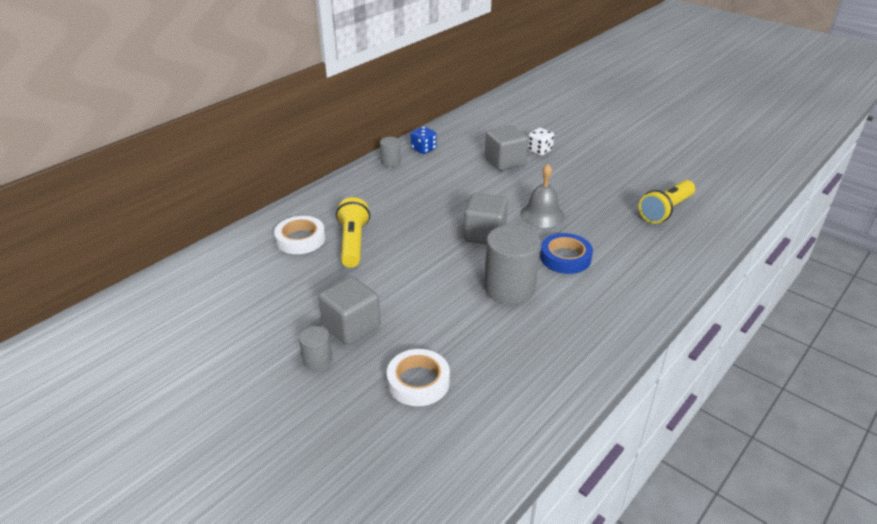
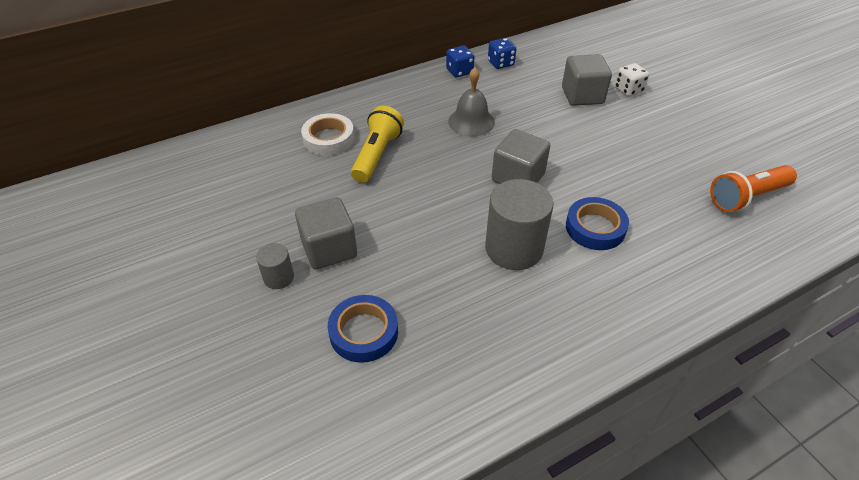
camera: 20 degrees right, 10 degrees up
grey cylinder [380,137,401,167] -> blue dice [446,46,474,77]
white tape [387,349,450,406] -> blue tape [328,295,398,363]
grey bell [520,164,565,228] -> grey bell moved to [448,67,495,136]
yellow flashlight [639,180,695,224] -> orange flashlight [710,165,797,212]

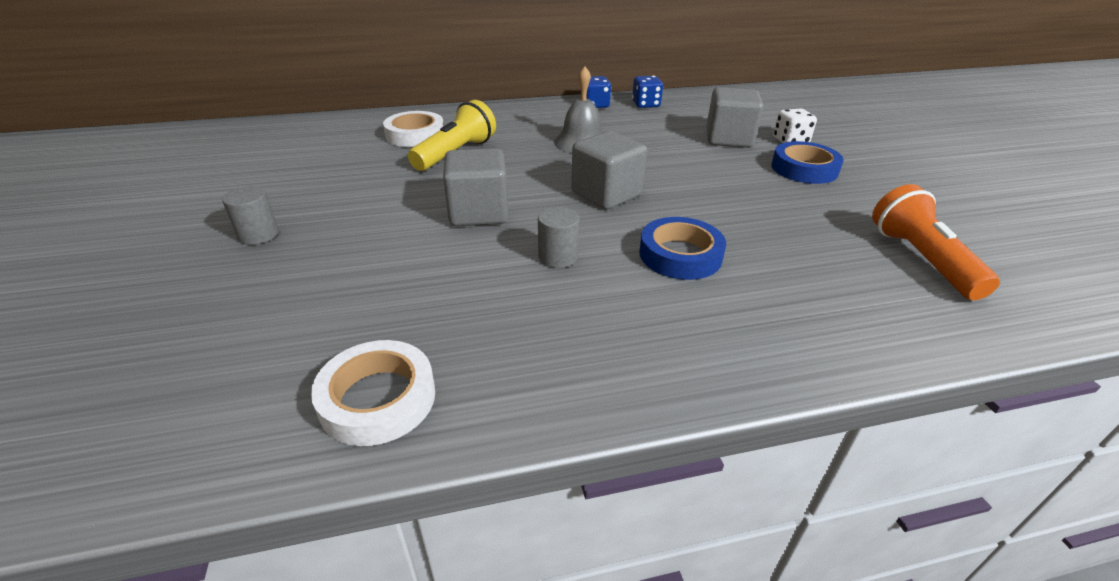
camera: 15 degrees right, 10 degrees down
grey cube [295,197,357,270] -> grey cube moved to [443,148,508,226]
blue tape [328,295,398,363] -> blue tape moved to [771,141,843,184]
grey cylinder [485,179,553,270] -> grey cylinder [538,207,579,268], size x0.50
orange flashlight [710,165,797,212] -> orange flashlight turned 90 degrees clockwise [872,184,1000,300]
none -> white tape [311,340,435,446]

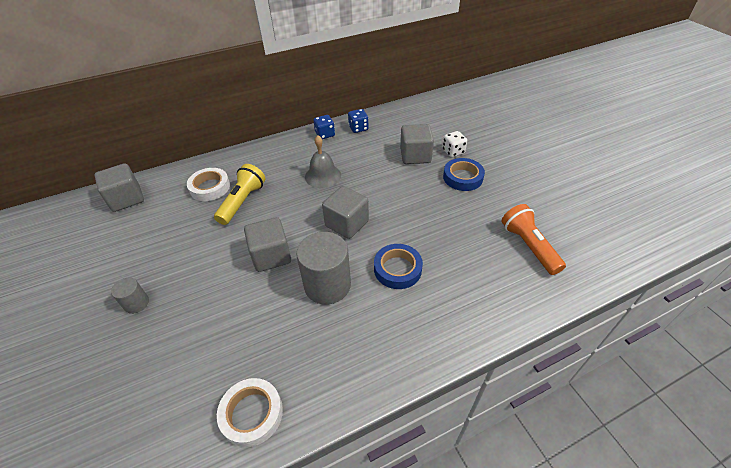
camera: 10 degrees left, 10 degrees up
grey cylinder [538,207,579,268] -> grey cylinder [296,232,351,305], size x1.99
none -> grey cube [94,164,144,212]

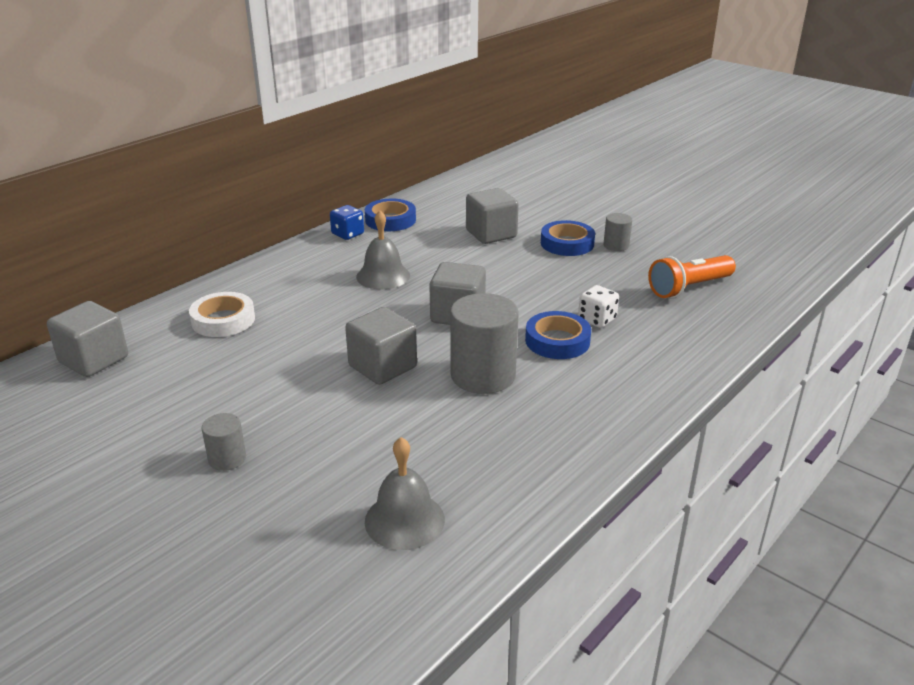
camera: 25 degrees left, 15 degrees down
yellow flashlight [214,164,265,225] -> none
white tape [217,378,283,447] -> none
blue dice [348,109,368,133] -> blue tape [365,198,416,231]
white dice [442,131,467,157] -> white dice moved to [578,285,619,328]
orange flashlight [502,204,566,275] -> orange flashlight turned 75 degrees counterclockwise [648,255,736,298]
none -> grey bell [365,437,445,550]
none -> grey cylinder [603,213,632,251]

